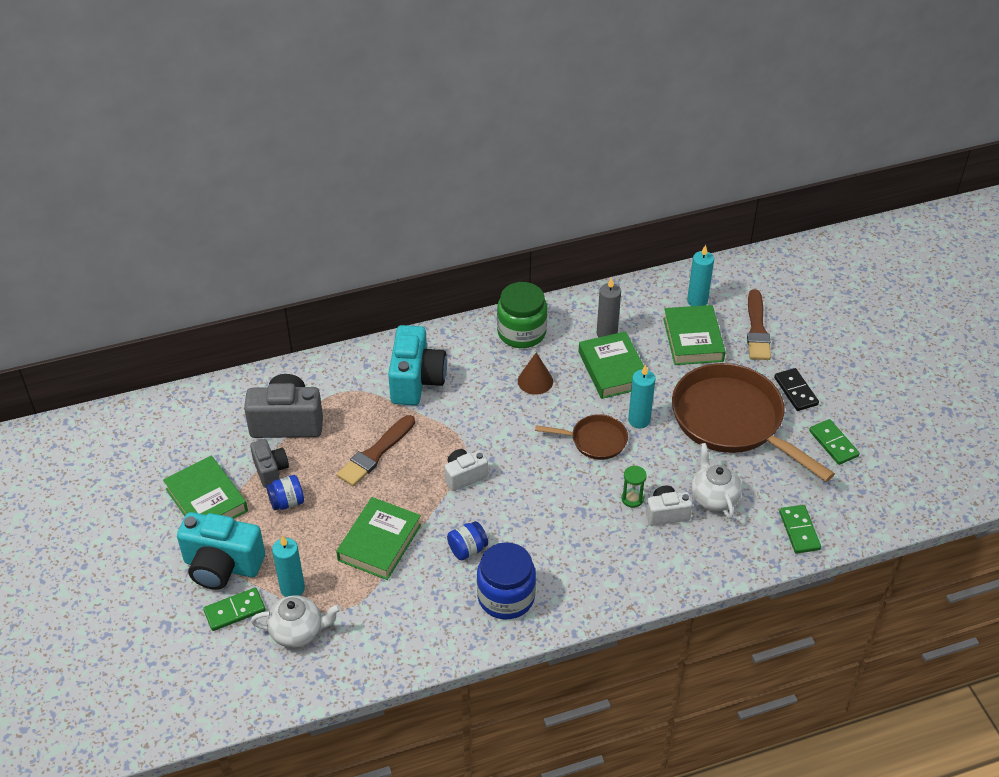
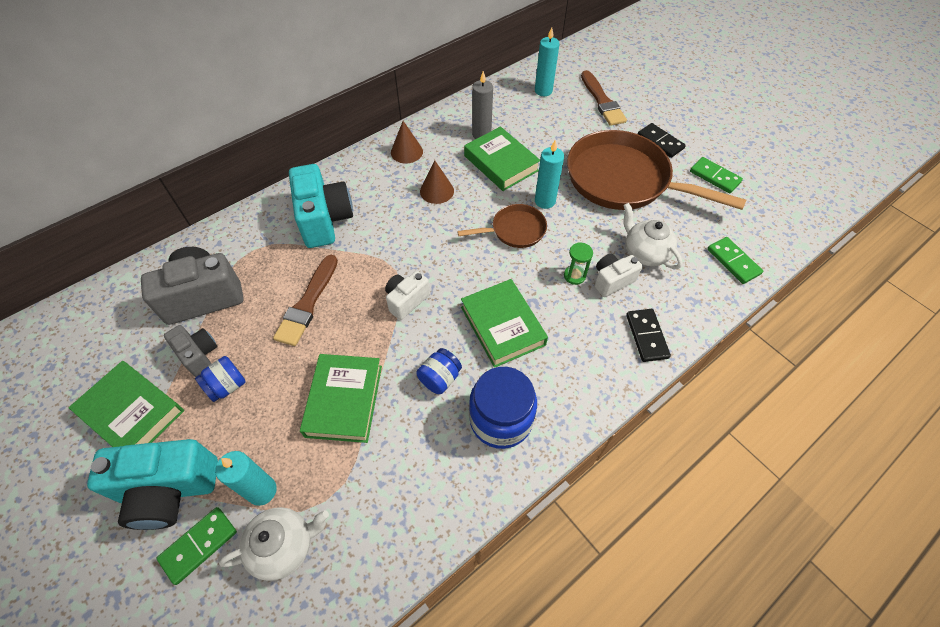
camera: 20 degrees left, 10 degrees up
green jar [497,282,547,348] -> brown cone [391,121,423,163]
green book [663,305,726,365] -> green book moved to [461,279,548,368]
none -> black domino [626,309,671,362]

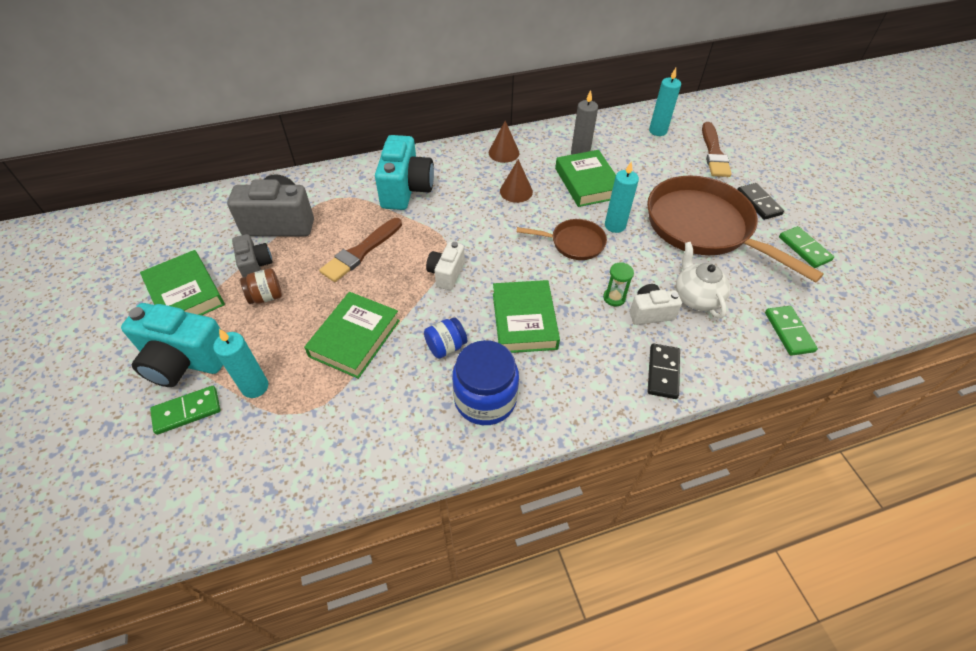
camera: 20 degrees right, 5 degrees down
blue jar [195,356,245,402] -> brown jar [240,268,282,304]
white teapot [219,507,329,581] -> none
white camera [385,271,430,320] -> white camera turned 45 degrees counterclockwise [426,242,465,290]

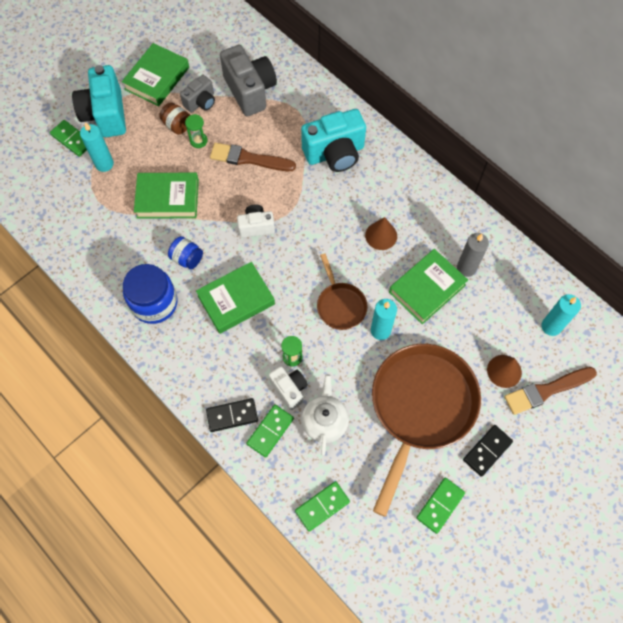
camera: 65 degrees right, 15 degrees up
brown cone [489,121,519,163] -> brown cone moved to [487,355,522,388]
white teapot [676,242,730,319] -> white teapot turned 45 degrees counterclockwise [302,374,349,456]
none -> green hourglass [185,114,208,148]
none -> green domino [246,405,294,458]

